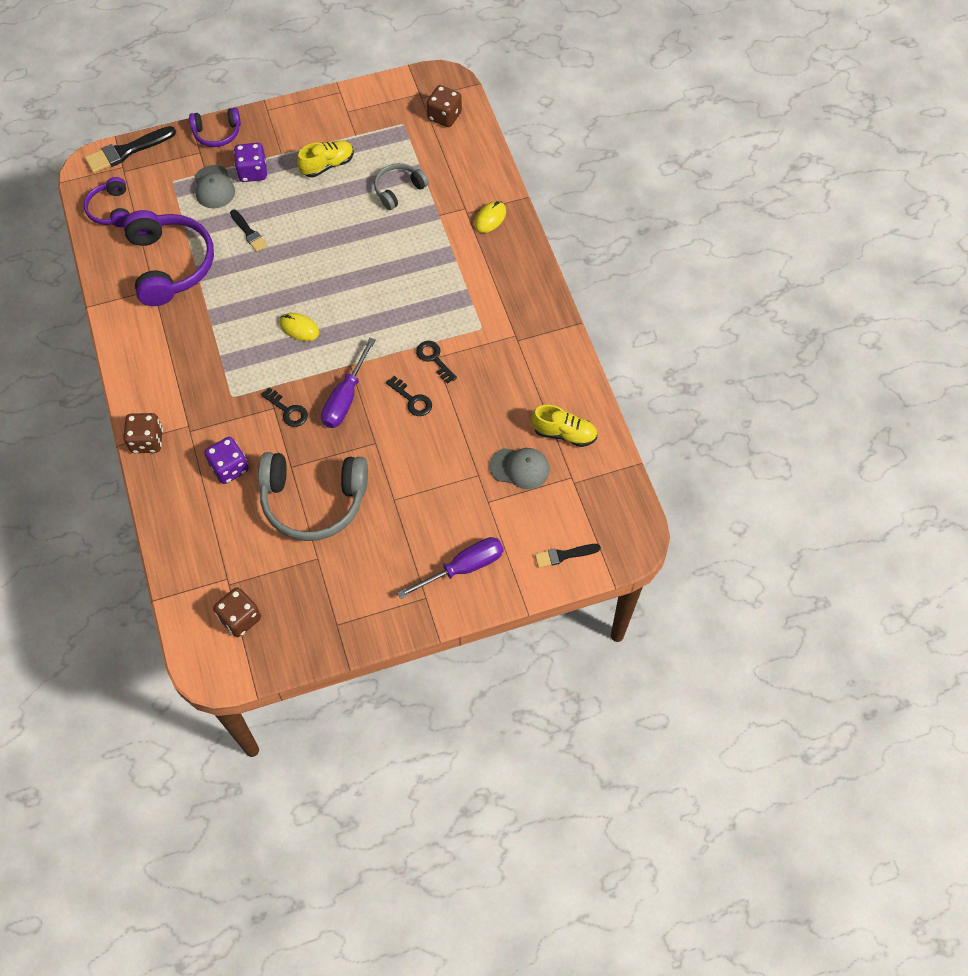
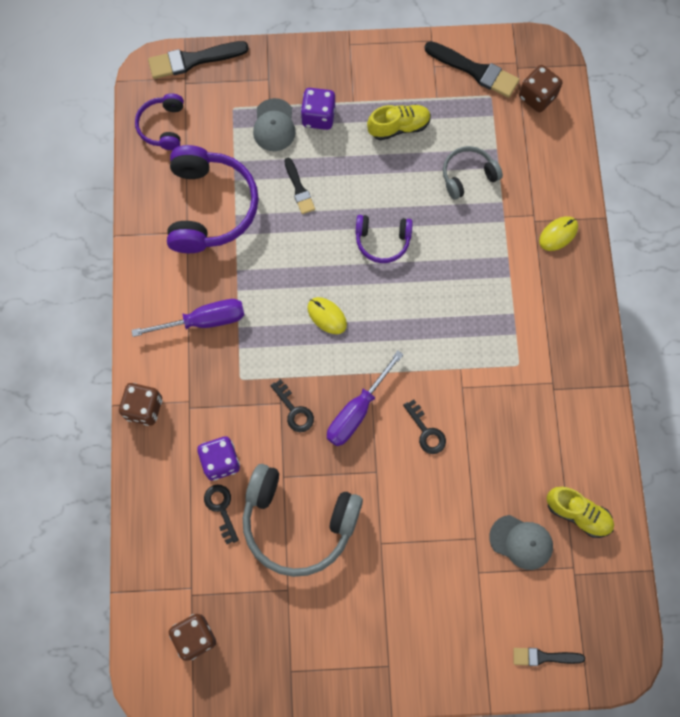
camera: 15 degrees right, 10 degrees up
purple headphones [189,107,241,147] -> purple headphones moved to [355,215,413,263]
purple screwdriver [397,537,504,599] -> purple screwdriver moved to [131,299,244,337]
black key [416,341,457,384] -> black key moved to [204,485,239,544]
none -> black brush [425,41,520,98]

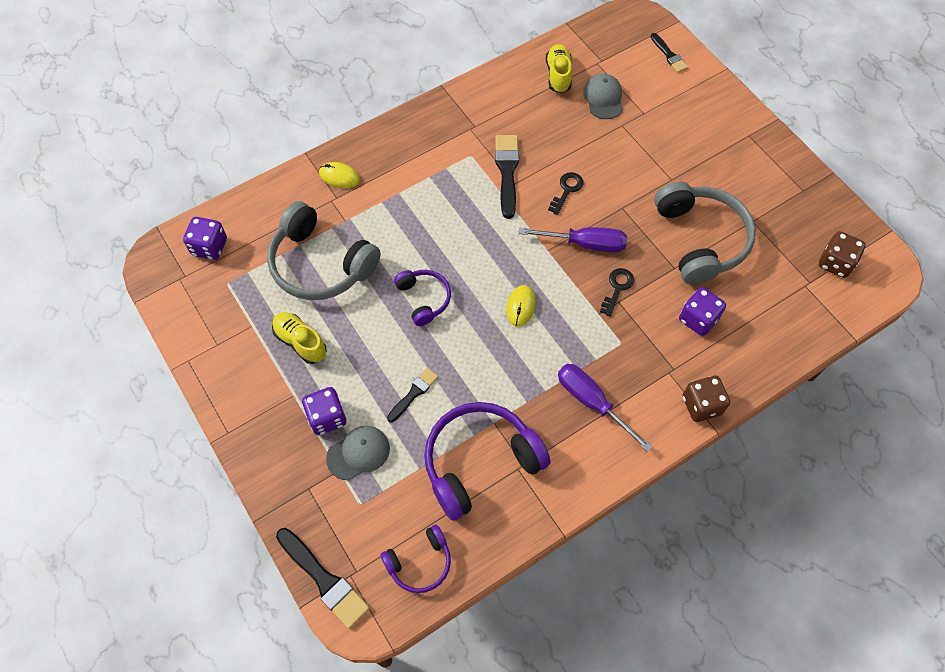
camera: 120 degrees left, 10 degrees down
black key [204,485,239,544] -> none
black brush [425,41,520,98] -> black brush moved to [495,135,519,219]
grey headphones [443,146,503,200] -> grey headphones [267,201,381,300], size x1.85
brown dice [519,65,562,112] -> purple dice [183,217,227,260]

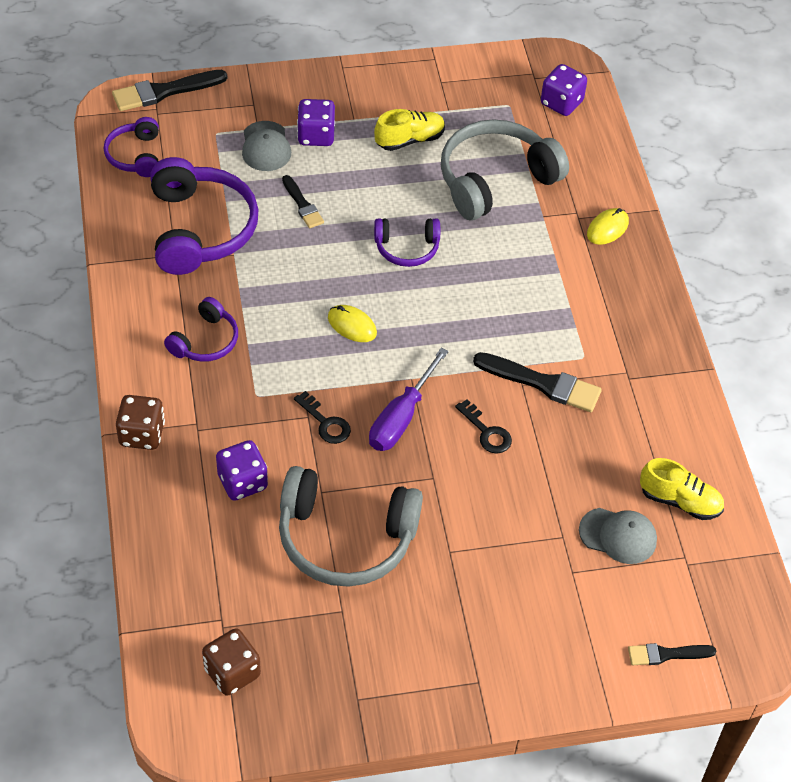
camera: 110 degrees right, 10 degrees down
purple screwdriver [558,364,652,452] -> purple headphones [164,297,238,362]

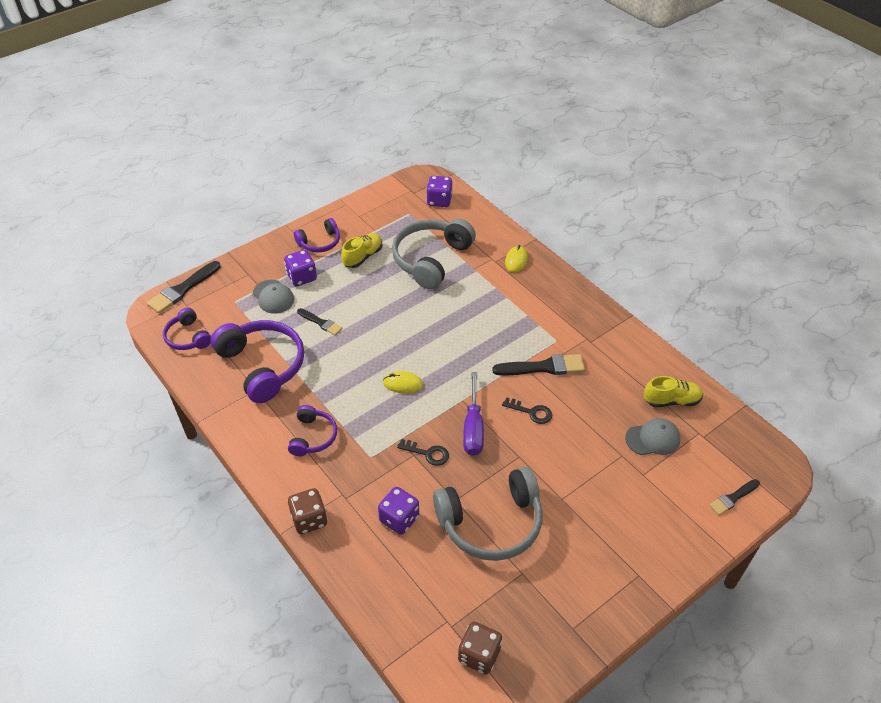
camera: 25 degrees left, 5 degrees down
purple headphones [374,218,440,267] -> purple headphones moved to [294,218,340,252]

